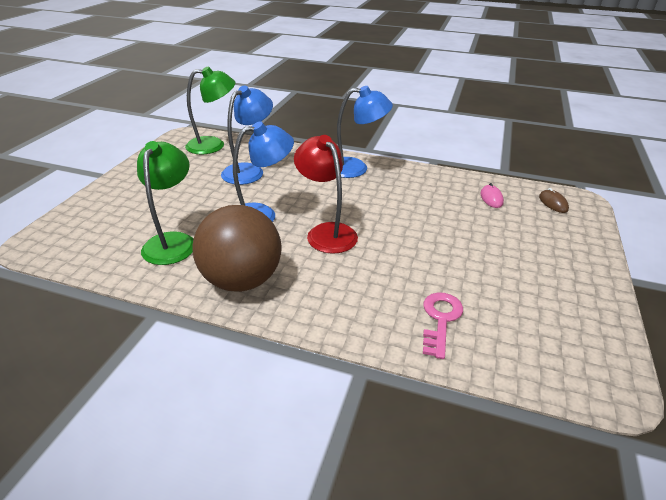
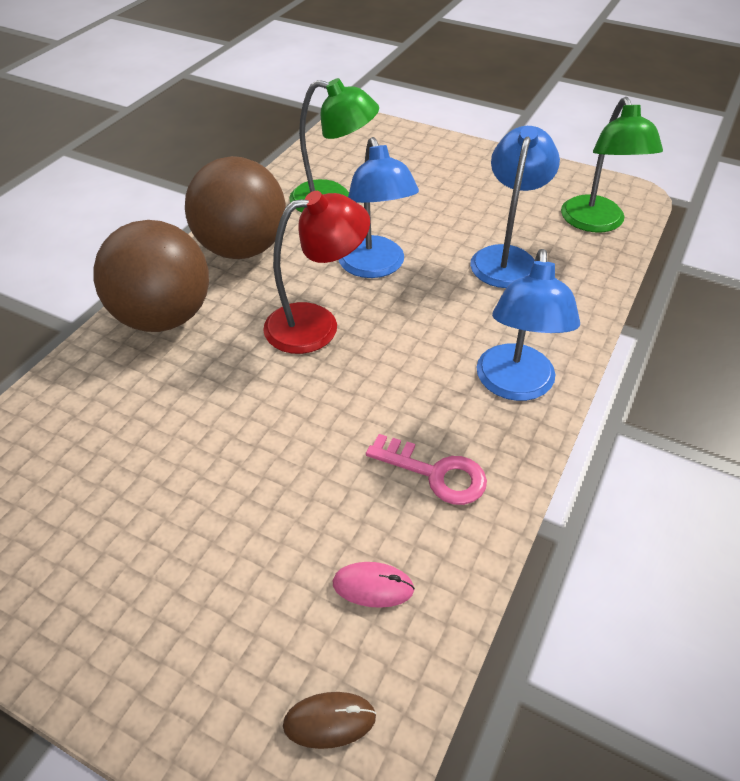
camera: 100 degrees right, 10 degrees up
blue lamp [221,85,273,185] -> blue lamp turned 120 degrees counterclockwise [470,126,560,288]
pink key [423,292,463,359] -> pink key moved to [366,434,487,505]
none -> brown ball [93,220,209,332]

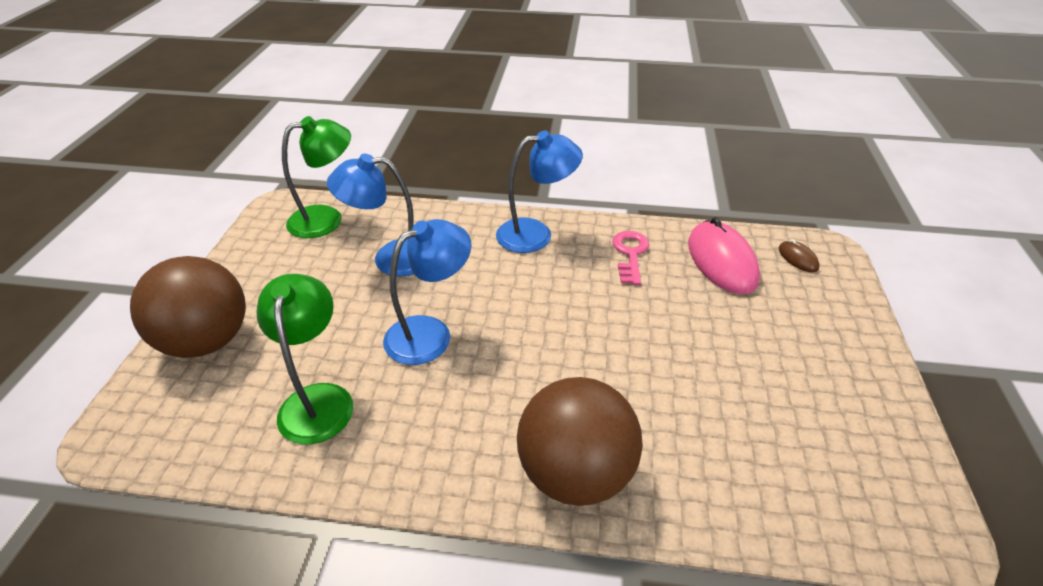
camera: 110 degrees left, 5 degrees down
brown ball [185,156,286,259] -> brown ball moved to [130,256,246,358]
red lamp [263,191,370,354] -> none
pink mouse [333,562,415,608] -> pink mouse [688,217,760,294], size x2.16

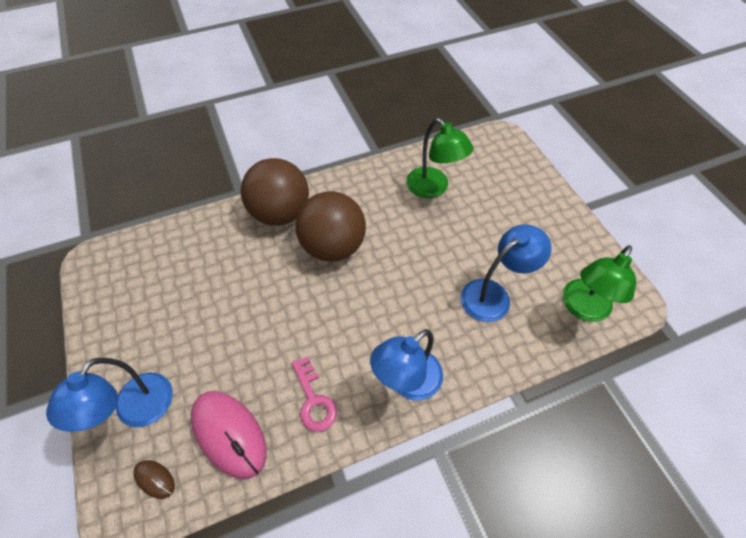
camera: 150 degrees right, 15 degrees up
brown ball [130,256,246,358] -> brown ball moved to [295,191,366,262]
blue lamp [383,219,471,365] -> blue lamp moved to [46,358,173,432]

